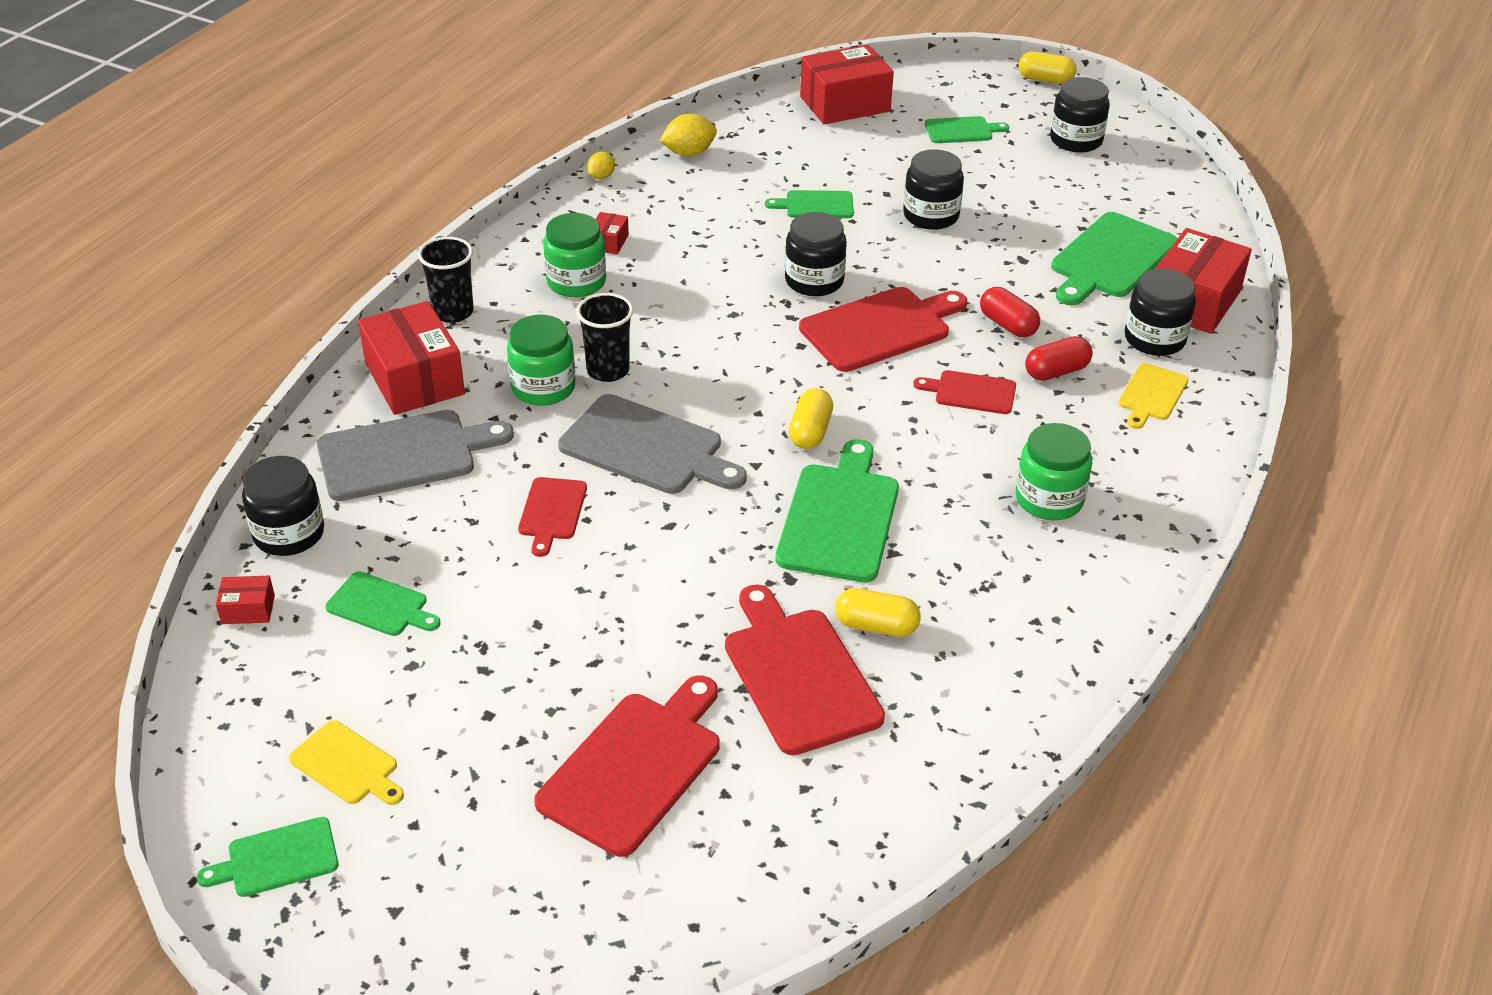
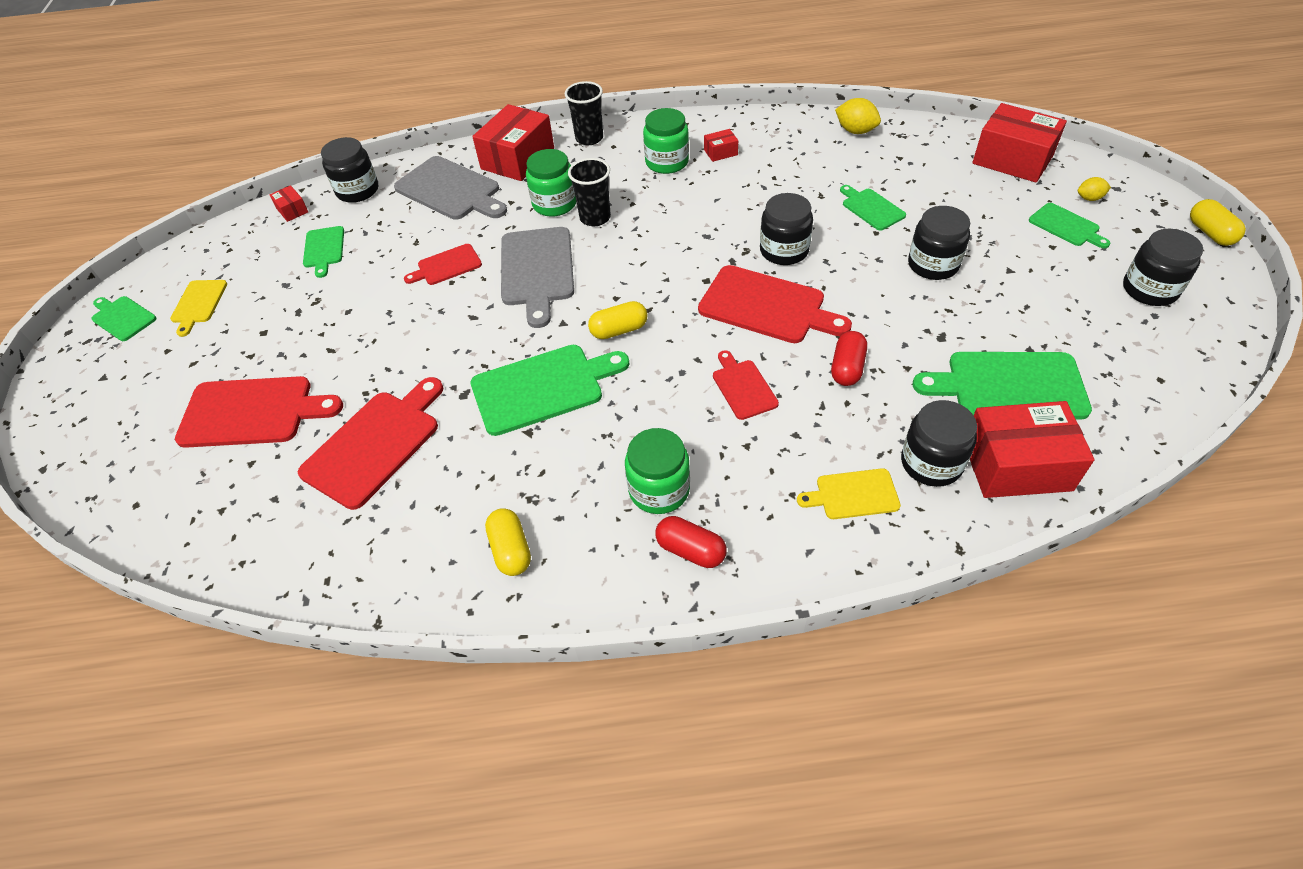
camera: 60 degrees right, 10 degrees up
yellow lemon [587,152,615,179] -> yellow lemon moved to [1078,177,1111,201]
yellow capsule [835,588,921,637] -> yellow capsule moved to [485,508,531,576]
red capsule [1025,336,1093,381] -> red capsule moved to [655,516,727,568]

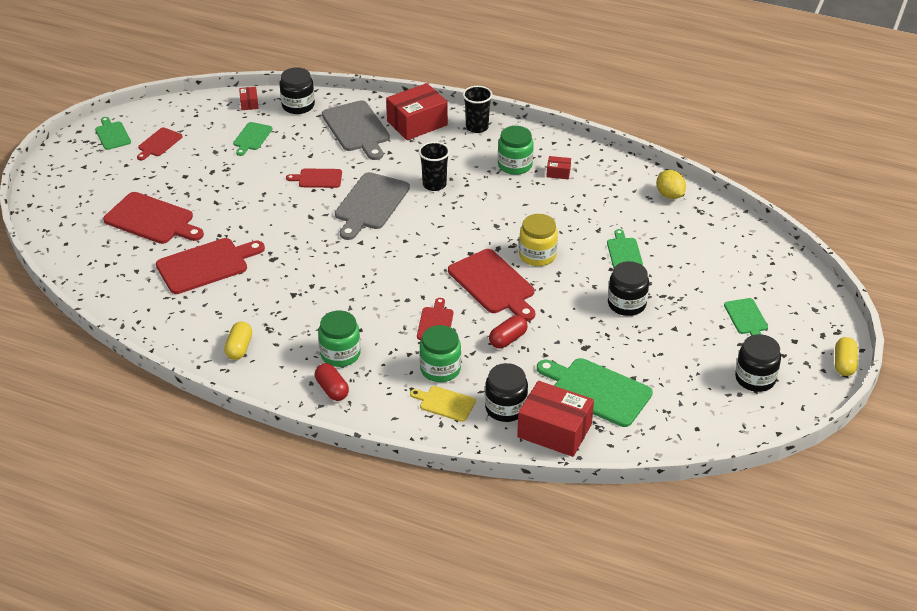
camera: 25 degrees right, 10 degrees down
yellow cutting board [170,280,227,337] -> red cutting board [137,127,183,160]
green cutting board [470,345,629,436] -> none
green jar [526,149,576,217] -> green jar moved to [420,325,461,382]
yellow capsule [588,301,648,339] -> none
black jar [760,193,813,265] -> yellow jar [519,214,558,266]
red box [972,103,1067,183] -> none
yellow lemon [1078,177,1111,201] -> none

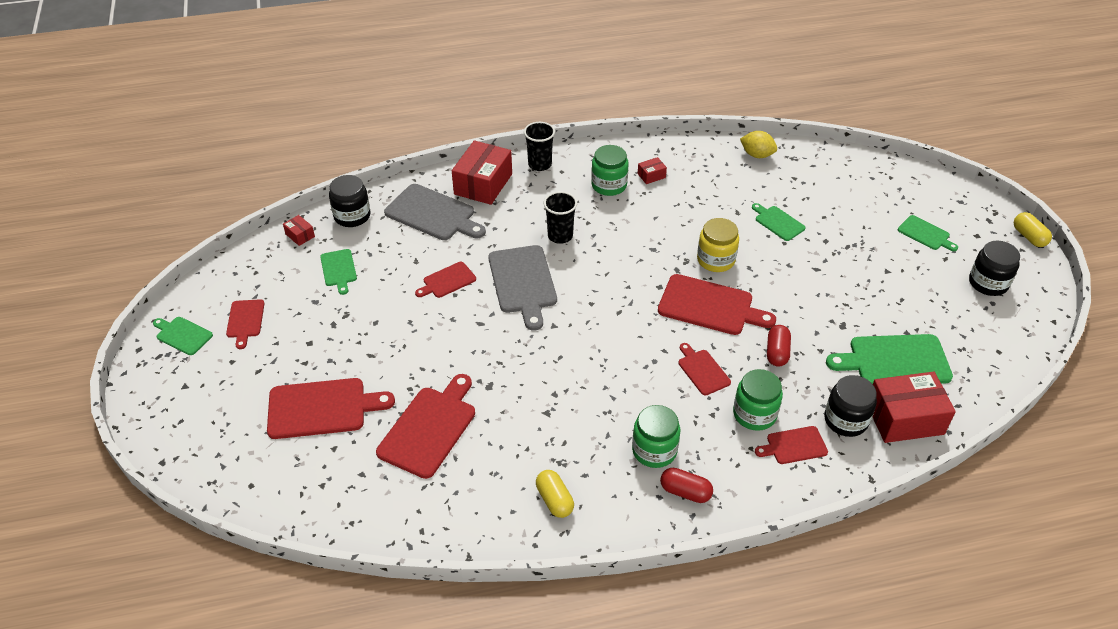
camera: 35 degrees left, 5 degrees up
yellow cutting board [410,386,476,422] -> red cutting board [755,426,828,464]
black jar [608,261,649,316] -> none

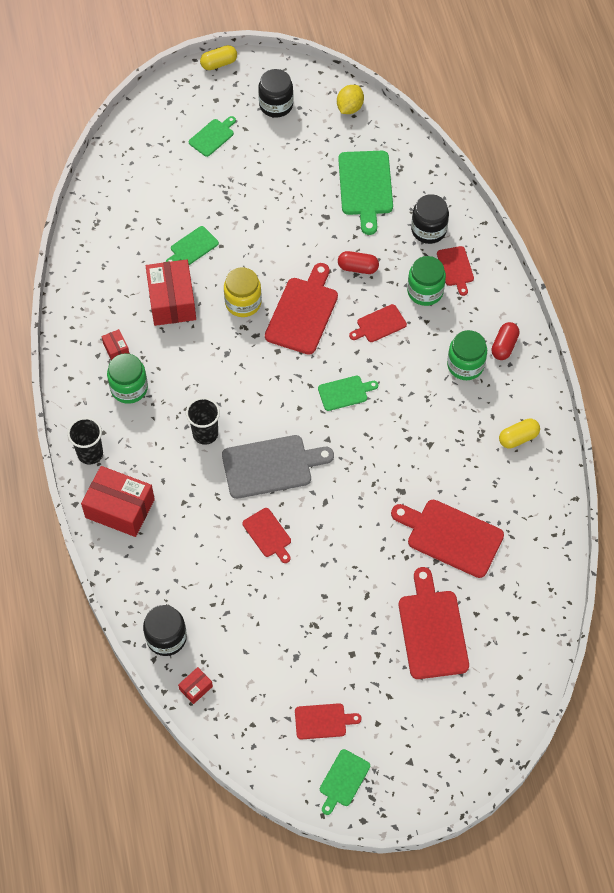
camera: 90 degrees left, 15 degrees up
green cutting board [320,249,357,295] -> green cutting board moved to [318,376,378,411]
grey cutting board [384,184,486,240] -> none
yellow lemon [740,131,777,158] -> yellow lemon moved to [337,85,364,114]
red box [873,372,956,443] -> red box moved to [146,259,196,326]

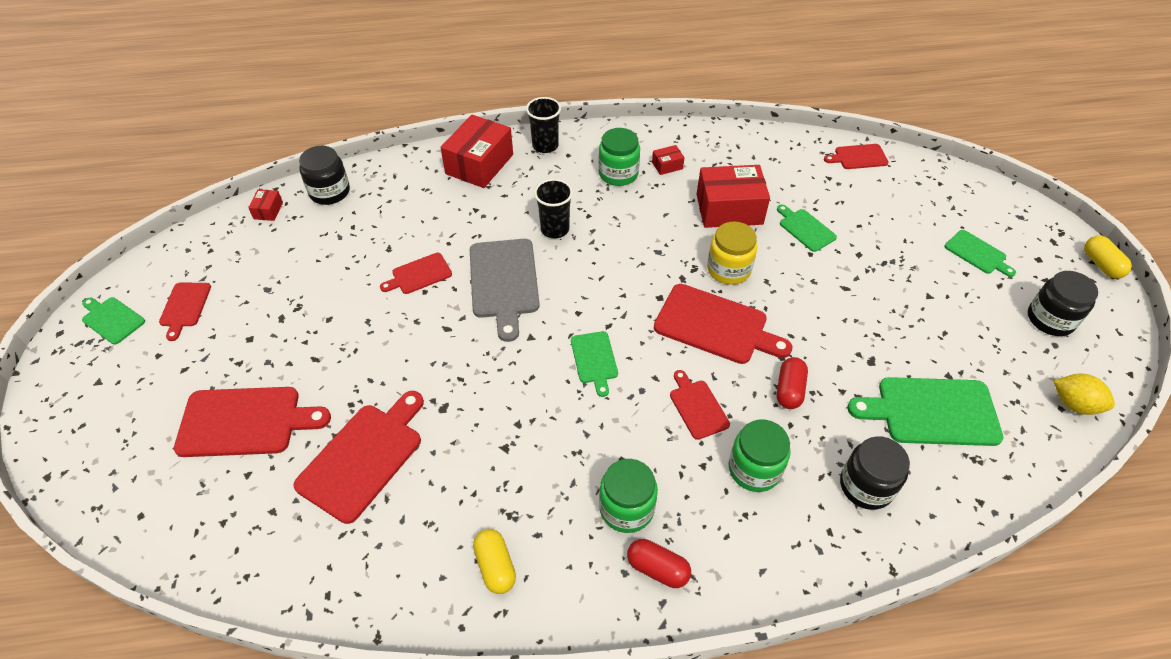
camera: 95 degrees right, 10 degrees down
red box [178,667,213,704] -> red box turned 45 degrees clockwise [248,189,283,221]
red cutting board [437,246,474,296] -> red cutting board moved to [824,144,889,169]

